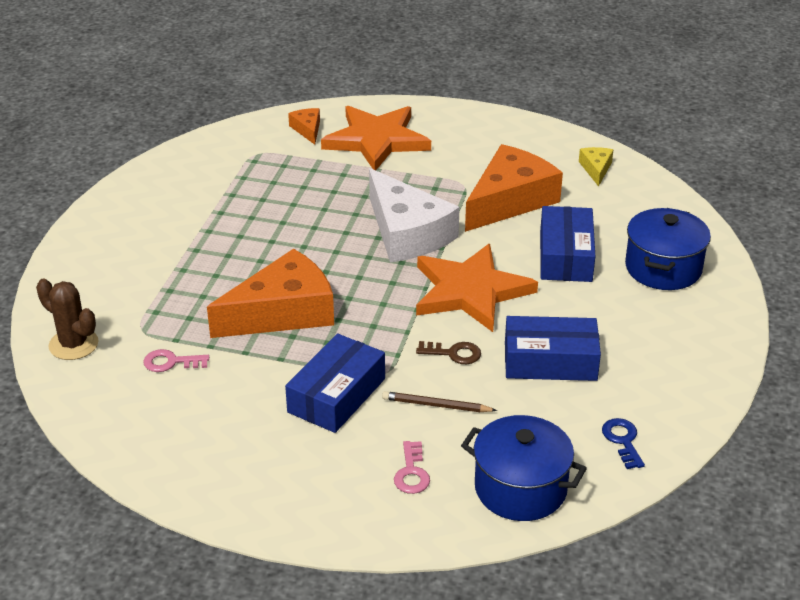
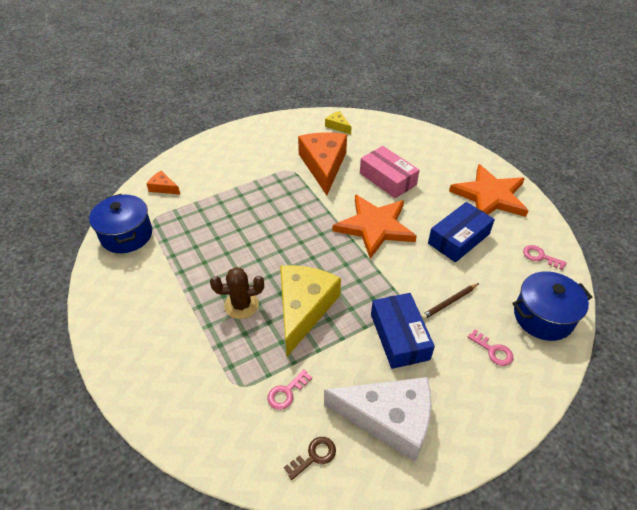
camera: 45 degrees left, 10 degrees up
brown cactus [36,278,99,360] -> brown cactus moved to [210,267,264,319]
orange cheese [207,249,334,338] -> yellow cheese [280,265,341,357]
orange star [321,106,431,170] -> orange star moved to [449,164,528,217]
white cheese [369,168,460,263] -> white cheese moved to [324,377,431,462]
brown key [416,341,481,364] -> brown key moved to [284,437,336,480]
blue box [540,206,595,282] -> pink box [360,146,420,198]
blue key [602,418,645,469] -> pink key [523,245,566,270]
blue pot [625,208,711,290] -> blue pot moved to [89,194,152,253]

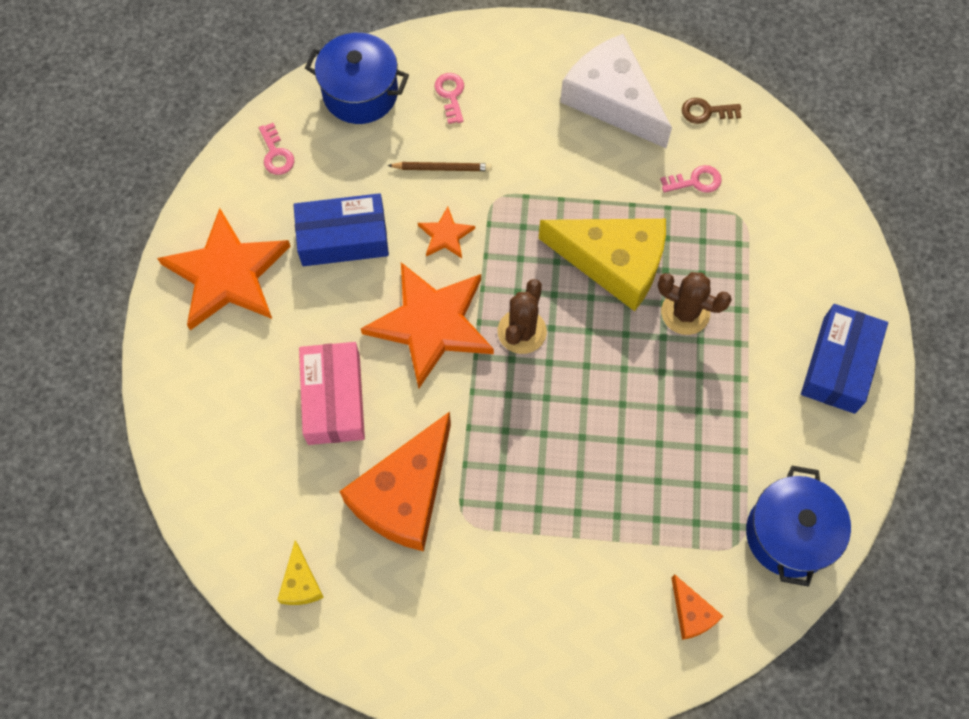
camera: 145 degrees left, 20 degrees up
yellow cheese [280,265,341,357] -> yellow cheese turned 120 degrees counterclockwise [538,219,666,311]
blue box [371,293,435,369] -> blue box moved to [801,304,888,414]
none -> orange star [418,207,475,258]
none -> brown cactus [498,279,547,354]

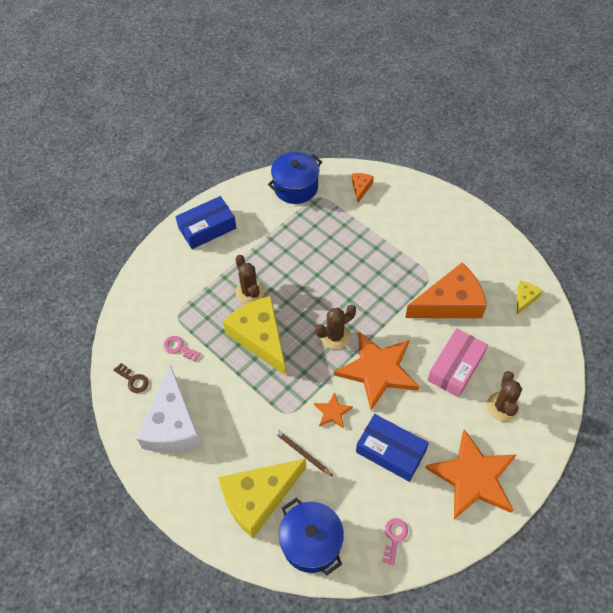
camera: 140 degrees left, 10 degrees down
pink key [434,73,464,124] -> yellow cheese [218,458,306,538]
none -> brown cactus [487,371,522,422]

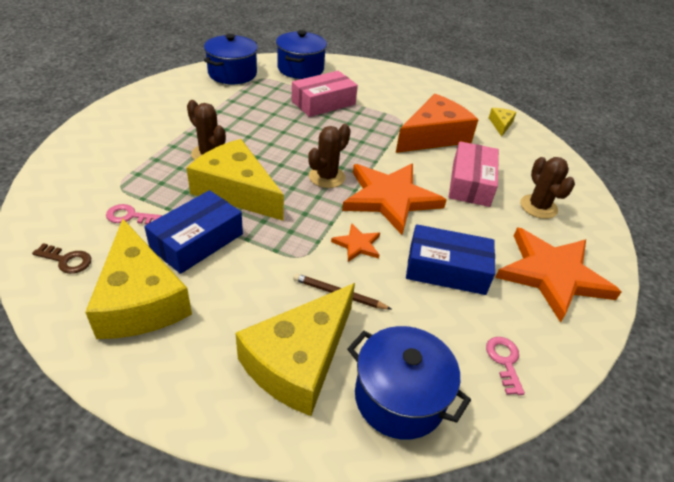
camera: 25 degrees left, 15 degrees down
white cheese [137,365,202,452] -> yellow cheese [85,219,192,339]
blue box [175,196,236,249] -> blue box moved to [144,190,243,274]
orange cheese [352,173,374,203] -> blue pot [276,30,327,79]
none -> pink box [292,71,358,117]

